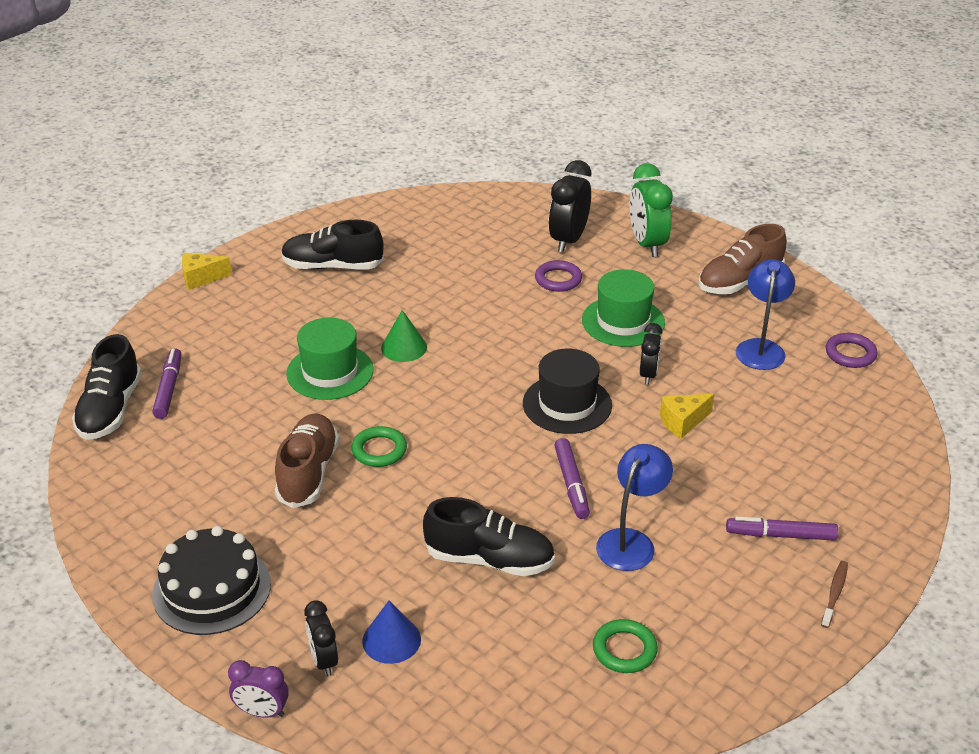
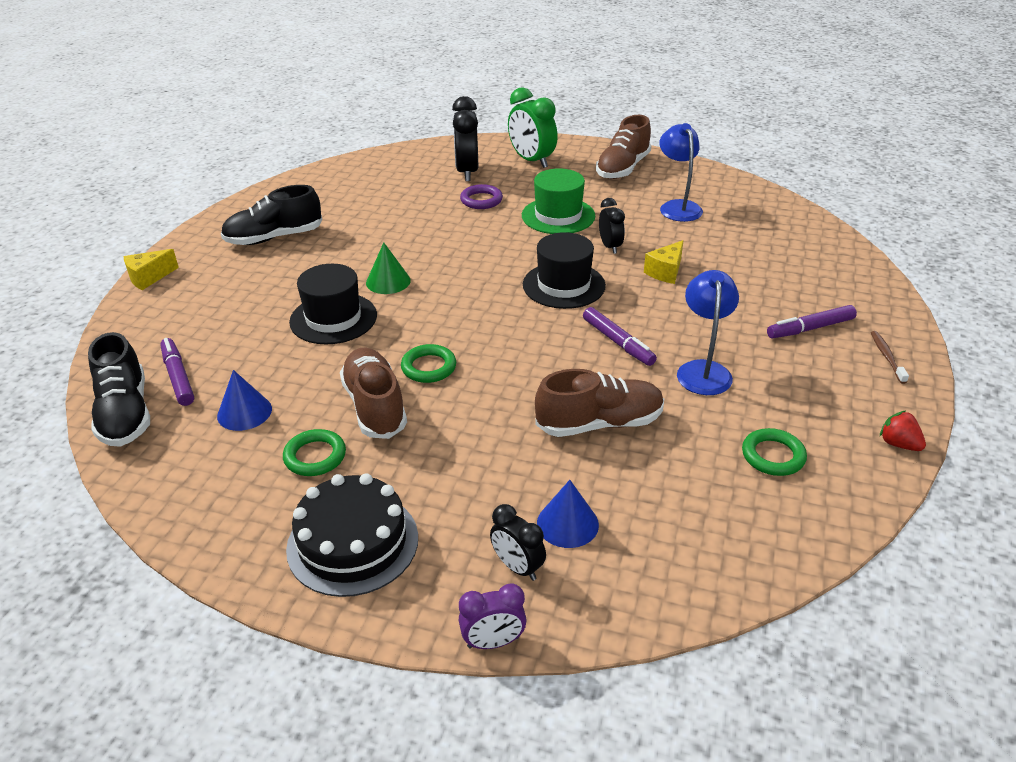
camera: 25 degrees left, 0 degrees up
green hat [286,318,374,400] -> black hat [289,264,377,344]
black shoe [423,497,555,576] -> brown shoe [535,369,664,437]
purple ring [826,333,878,368] -> none
none -> blue cone [217,370,272,431]
none -> green ring [283,429,346,476]
none -> red strawberry [880,411,926,451]

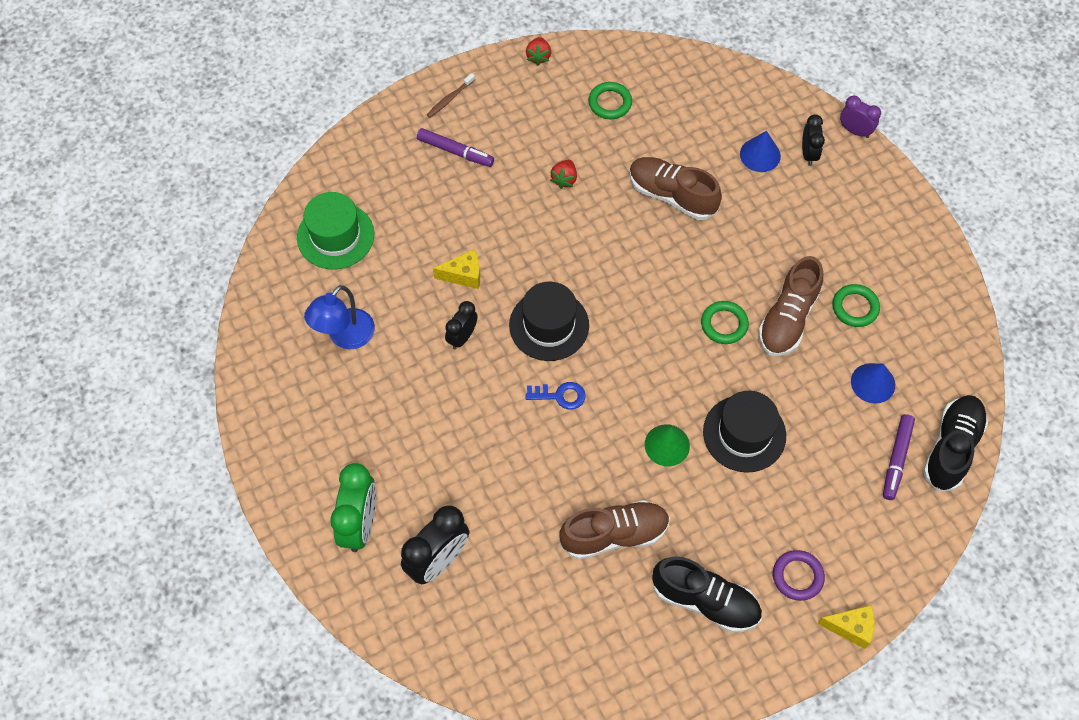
camera: 135 degrees left, 25 degrees up
black cake [286,473,418,597] -> none
purple ring [460,184,503,209] -> purple ring moved to [773,550,825,601]
green hat [522,168,595,234] -> green hat moved to [297,192,374,269]
purple marker [583,307,657,366] -> none
brown shoe [596,115,651,179] -> brown shoe moved to [559,500,670,560]
blue lamp [677,270,739,395] -> red strawberry [550,159,577,189]
none -> blue key [525,382,586,410]

